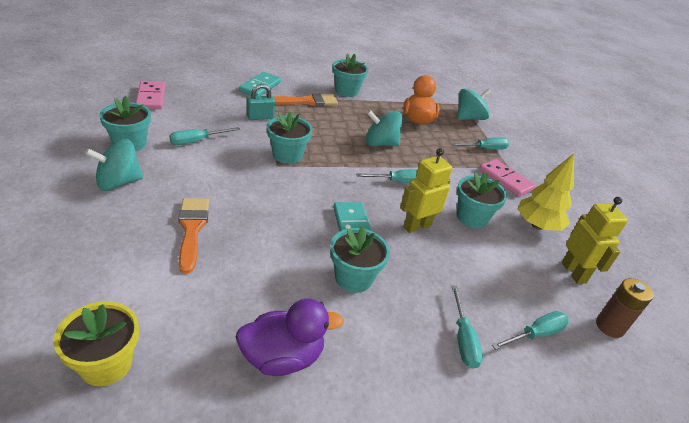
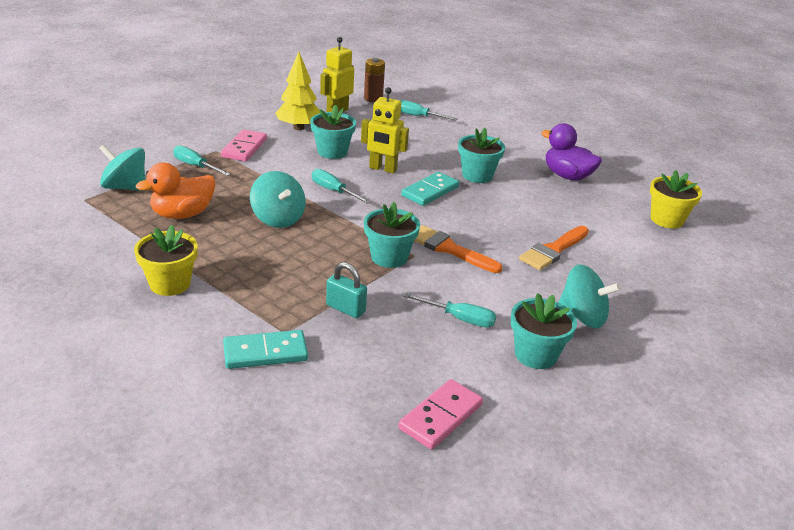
camera: 125 degrees left, 5 degrees down
orange brush [274,93,338,106] -> orange brush moved to [414,225,502,273]
turquoise flower pot [332,53,368,97] -> yellow flower pot [134,225,198,296]
turquoise screwdriver [452,286,483,369] -> none

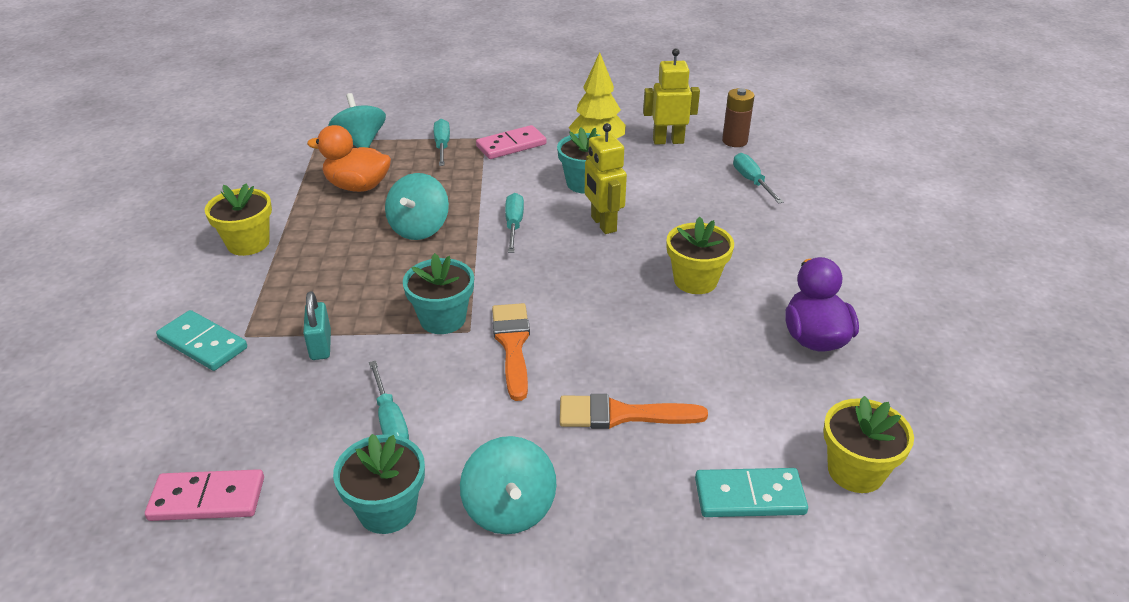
camera: 50 degrees right, 5 degrees up
turquoise domino [401,172,460,206] -> turquoise domino moved to [695,468,808,517]
turquoise flower pot [458,128,505,183] -> yellow flower pot [666,216,734,294]

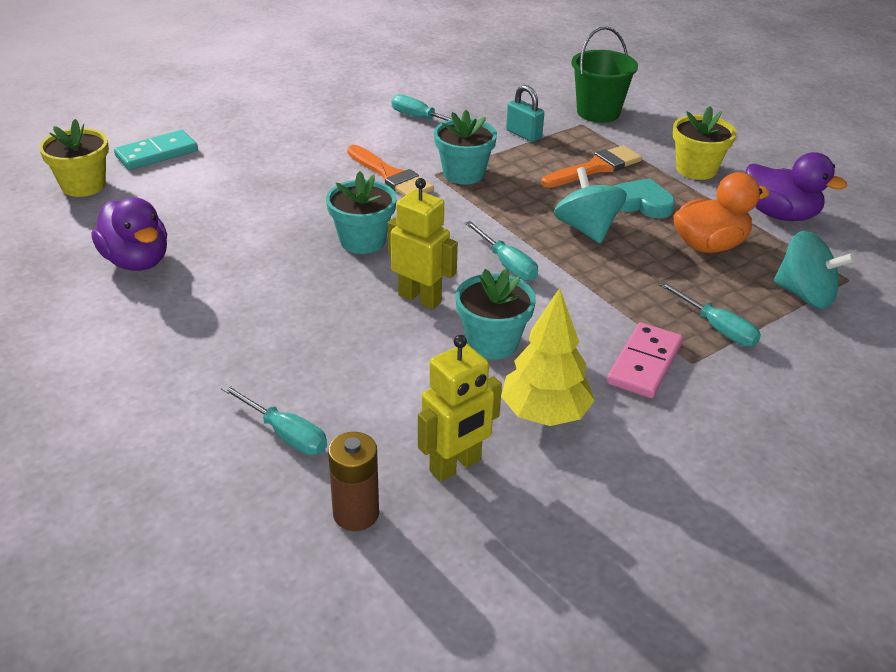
camera: 145 degrees right, 0 degrees up
pink domino [145,469,264,521] -> none
turquoise domino [156,310,247,371] -> green bucket [571,27,638,123]
turquoise flower pot [333,434,425,534] -> turquoise flower pot moved to [326,171,397,254]
turquoise spinning top [460,436,556,534] -> none
orange brush [560,394,708,429] -> orange brush moved to [541,145,642,188]
yellow flower pot [666,216,734,294] -> none
none -> turquoise heart [614,178,675,218]
none -> purple duck [746,152,847,221]

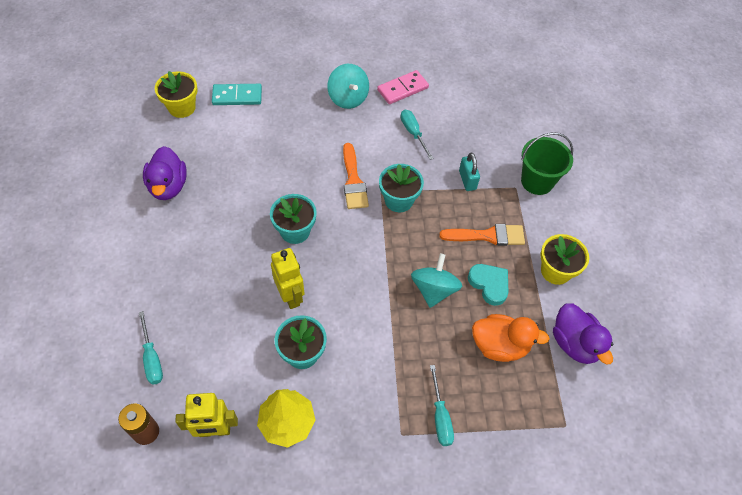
camera: 30 degrees right, 20 degrees up
turquoise screwdriver [465,221,538,281] -> none
pink domino [607,323,683,398] -> pink domino moved to [377,70,429,104]
turquoise spinning top [773,231,855,309] -> turquoise spinning top moved to [327,64,369,109]

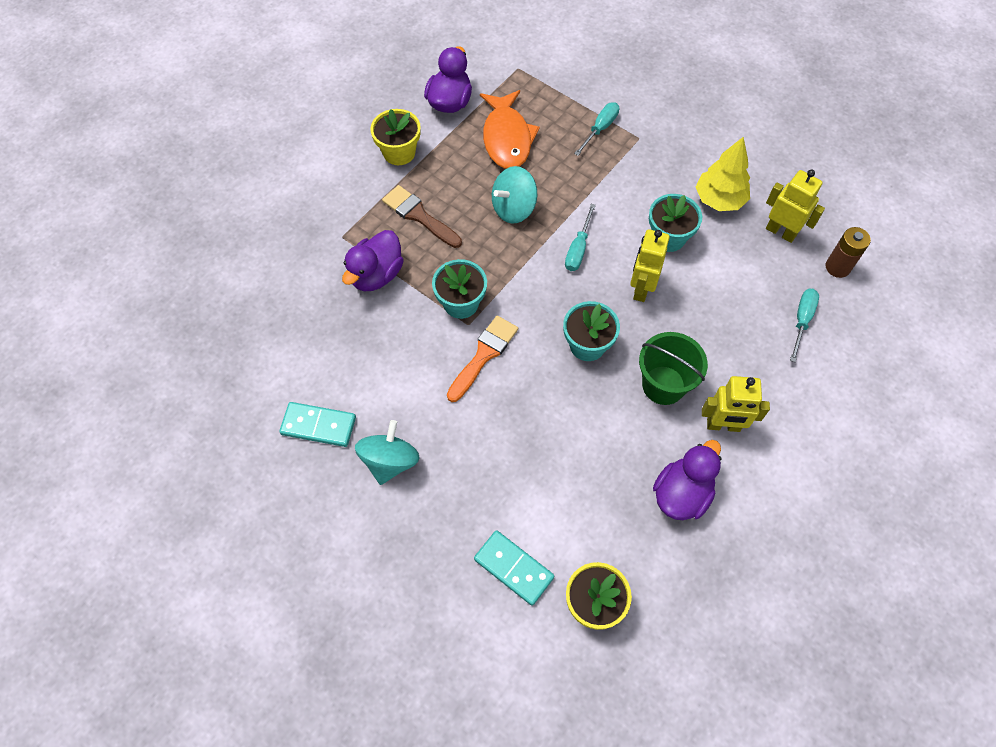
camera: 135 degrees left, 5 degrees up
pink domino [377,70,429,104] -> turquoise domino [279,402,356,447]
turquoise screwdriver [401,110,434,160] -> turquoise screwdriver moved to [565,204,596,271]
orange brush [439,224,525,246] -> brown brush [382,185,462,248]
turquoise padlock [459,153,480,191] -> purple duck [342,230,404,291]
turquoise heart [468,264,508,306] -> none
orange duck [472,314,550,362] -> orange fish [480,90,540,169]
green bucket [521,132,573,195] -> green bucket moved to [639,332,708,405]
none -> yellow robot [702,376,770,432]

